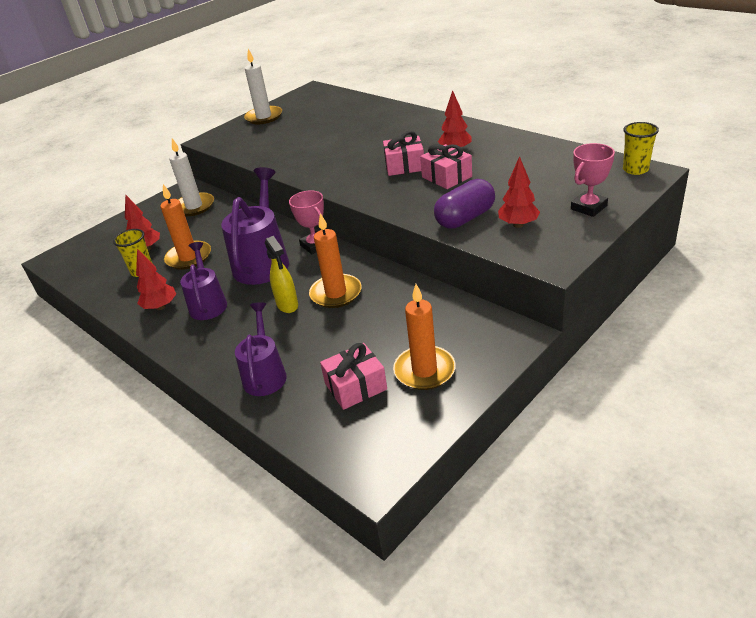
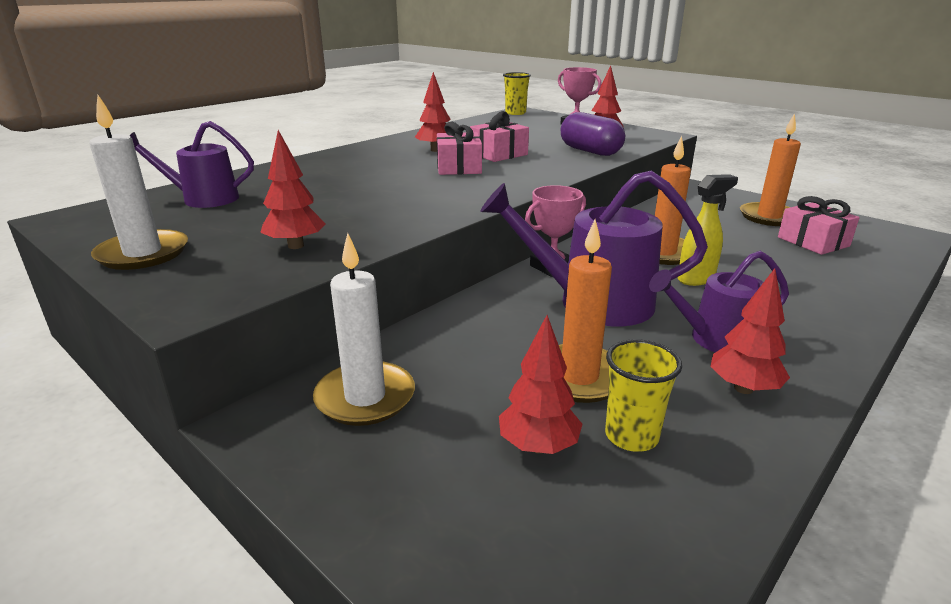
camera: 95 degrees left, 10 degrees down
purple watering can [235,302,287,396] -> purple watering can moved to [129,121,254,208]
none -> red tree [260,130,326,249]

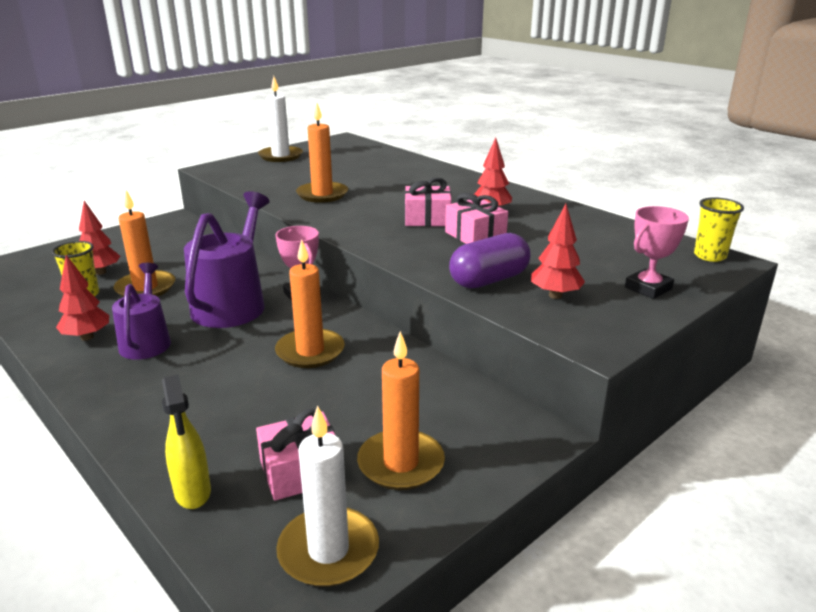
camera: 95 degrees right, 0 degrees up
purple watering can [129,121,254,208] -> none
red tree [260,130,326,249] -> none
white candle [313,233,415,426] -> white candle moved to [276,405,379,587]
yellow spray bottle [678,174,738,286] -> yellow spray bottle moved to [162,374,211,509]
none -> orange candle [296,102,348,203]

